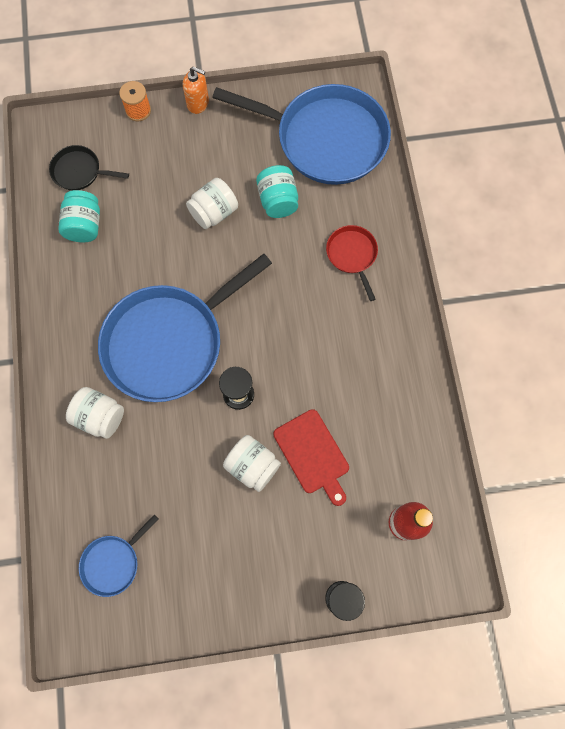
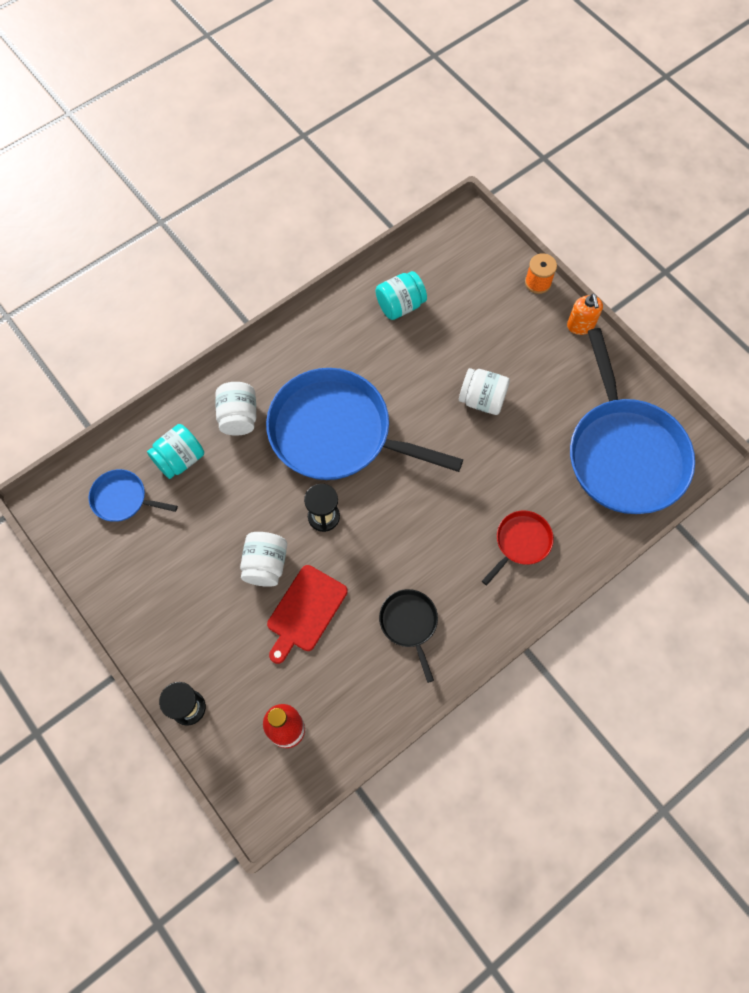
camera: 60 degrees right, 5 degrees down
black pan [49,145,129,191] -> black pan moved to [379,589,438,683]
turquoise jar [256,165,298,218] -> turquoise jar moved to [147,424,204,479]

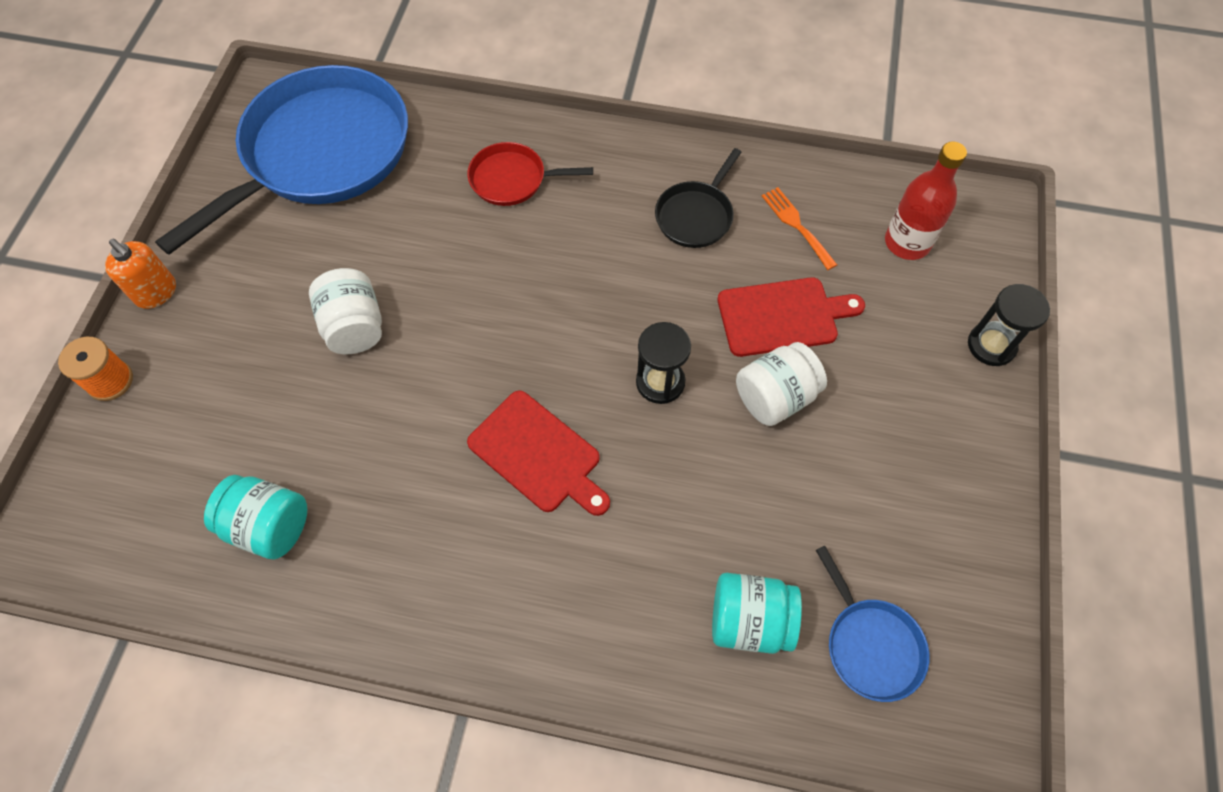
camera: 130 degrees left, 5 degrees down
white jar [215,382,256,436] -> none
blue pan [266,368,463,480] -> red cutting board [467,390,610,516]
orange soap dispenser [567,293,603,335] -> orange soap dispenser turned 90 degrees clockwise [105,239,176,309]
none -> orange fork [762,187,837,270]

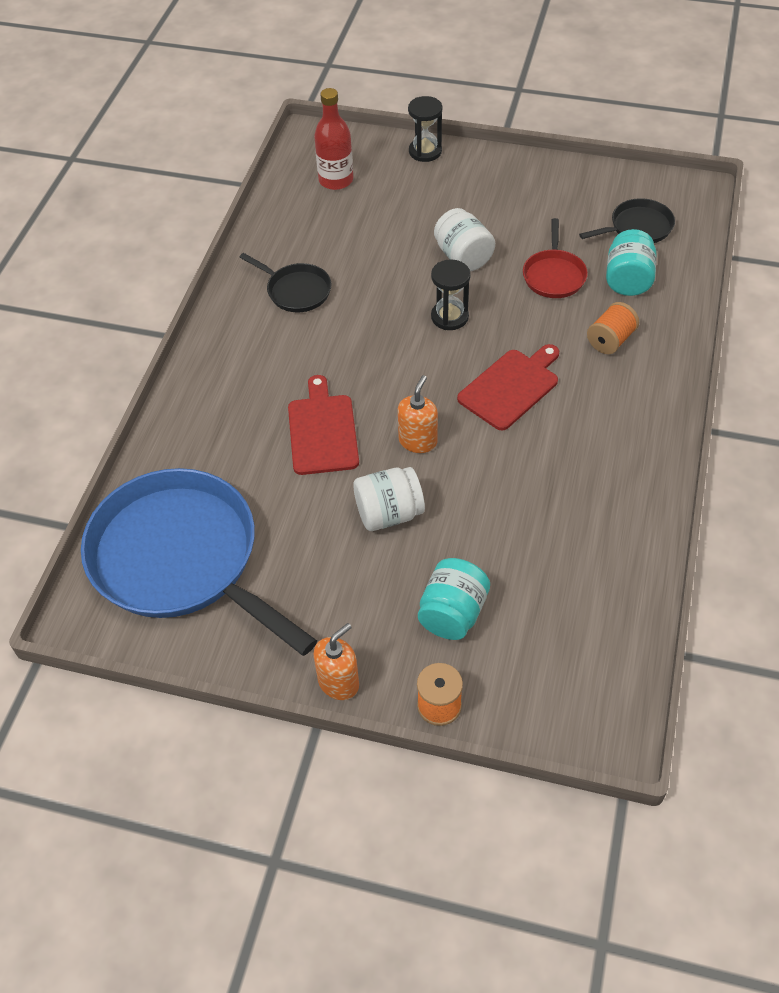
camera: 85 degrees left, 10 degrees down
turquoise jar [204,475,307,560] -> turquoise jar moved to [418,558,490,640]
red pan [467,142,593,206] -> red pan moved to [523,218,588,298]
red cutting board [718,277,865,357] -> red cutting board moved to [288,375,359,475]
orange fork [762,187,837,270] -> none
blue pan [816,546,929,702] -> black pan [579,198,675,243]
none -> orange soap dispenser [398,375,438,453]
none -> orange spool [587,302,639,354]

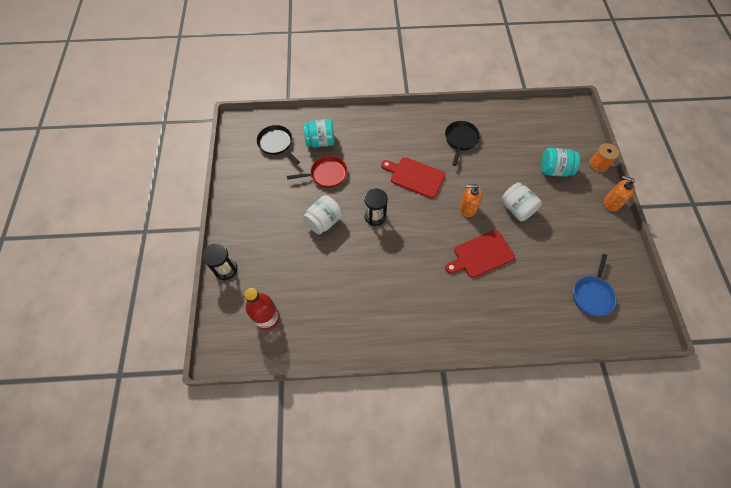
camera: 110 degrees left, 10 degrees up
blue pan [81,468,317,656] -> blue pan [573,254,616,316], size x0.45
black pan [240,253,331,312] -> black pan moved to [445,121,480,166]
orange spool [587,302,639,354] -> none

